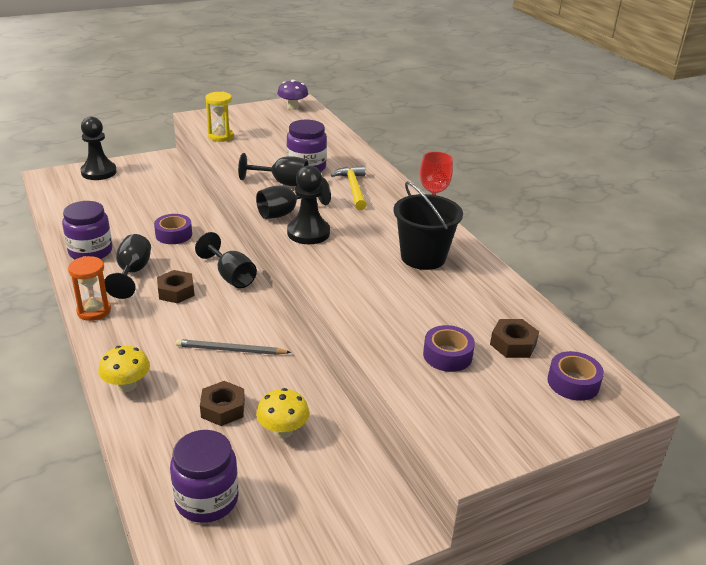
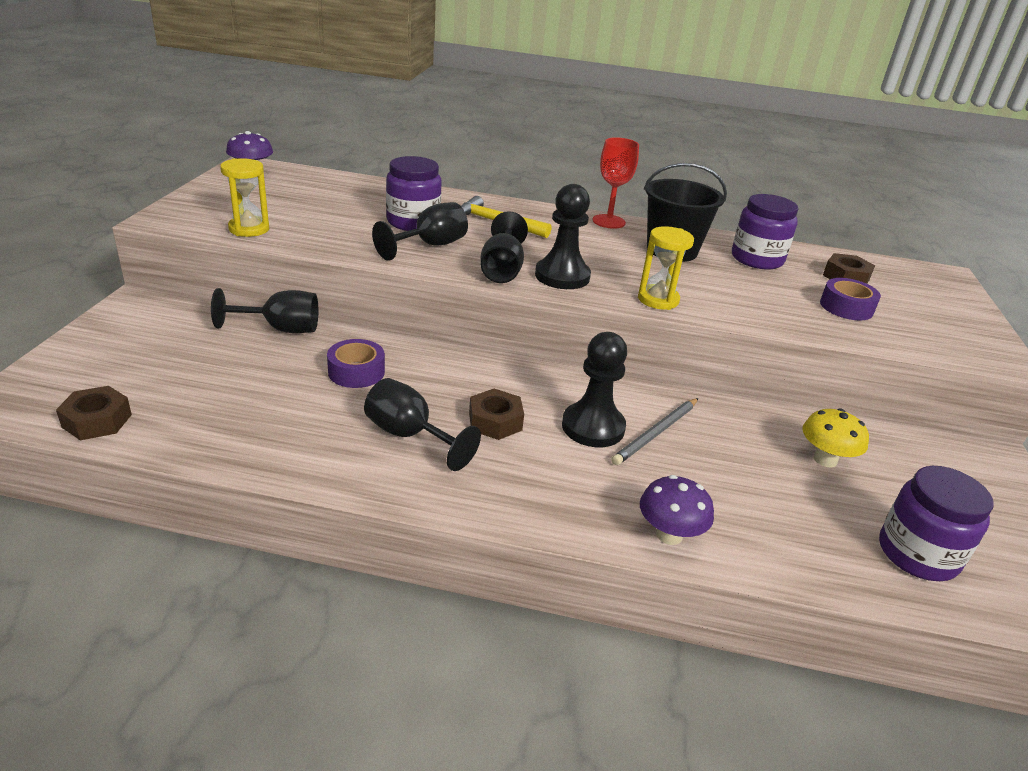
camera: 55 degrees left, 0 degrees up
purple jar [62,201,112,259] -> purple jar moved to [732,194,798,269]
orange hourglass [68,256,111,321] -> none
black pawn [81,117,117,180] -> black pawn moved to [562,332,627,447]
yellow mushroom [98,346,150,392] -> purple mushroom [640,475,714,545]
black goblet [195,232,257,288] -> black goblet moved to [211,288,318,333]
brown nut [200,381,245,426] -> brown nut moved to [56,386,132,440]
purple tape [548,351,604,401] -> none
none -> yellow hourglass [638,226,694,310]

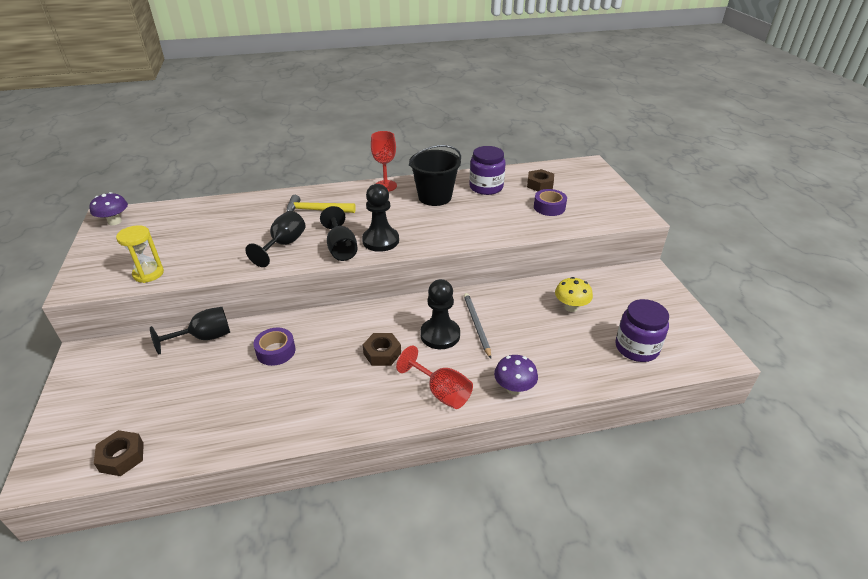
camera: 20 degrees left, 5 degrees up
black goblet [364,378,481,471] -> none
purple jar [386,156,441,231] -> none
grey pencil [611,398,698,465] -> grey pencil turned 150 degrees clockwise [464,293,491,359]
yellow hourglass [638,226,694,310] -> none
none -> red goblet [396,345,473,409]

